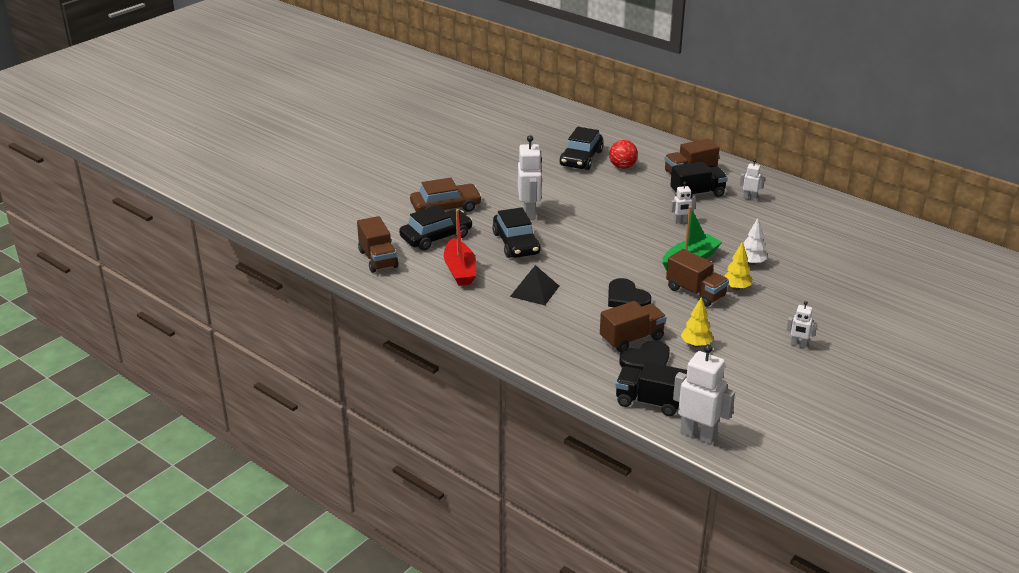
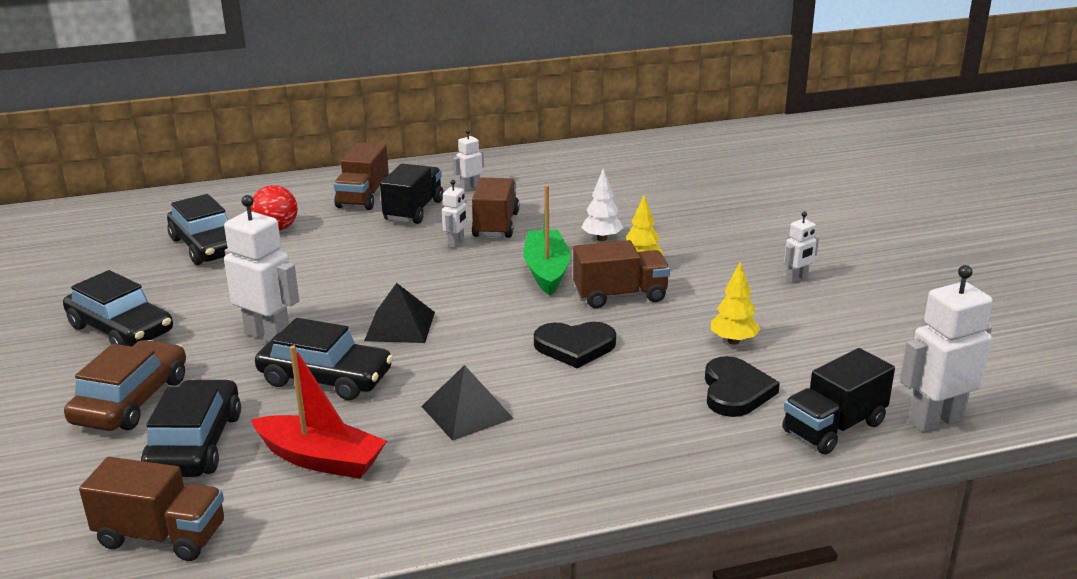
camera: 55 degrees left, 5 degrees down
brown truck [600,301,666,352] -> brown truck moved to [472,178,519,238]
none -> black car [63,270,173,347]
none -> black pyramid [364,283,435,343]

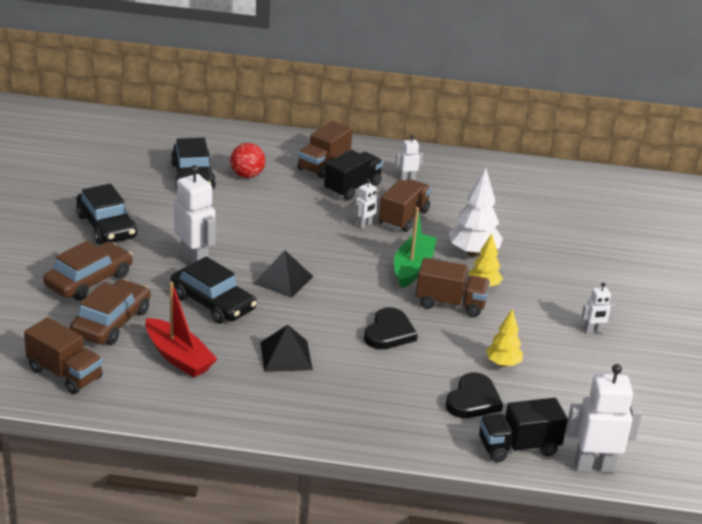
camera: 20 degrees right, 5 degrees up
black car [141,379,241,477] -> brown car [70,279,151,345]
black heart [534,322,616,369] -> black heart turned 90 degrees counterclockwise [364,307,418,349]
white tree [581,169,623,241] -> white tree [449,168,503,257], size x1.62

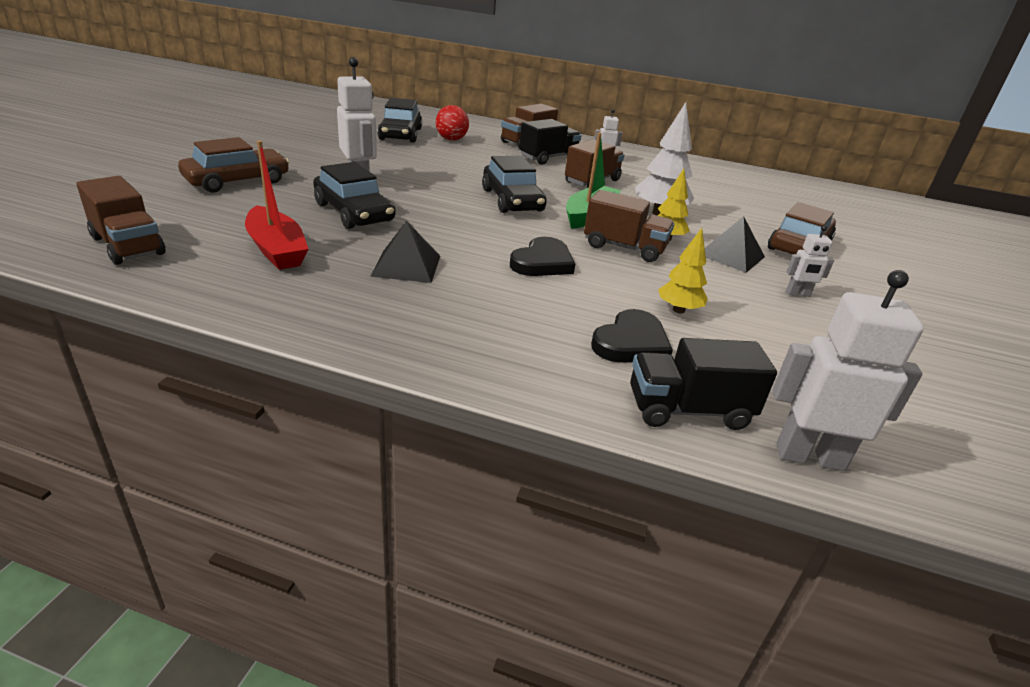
camera: 10 degrees right, 0 degrees up
brown car [70,279,151,345] -> brown car moved to [768,202,836,254]
black car [76,184,137,244] -> black car moved to [482,156,547,213]
black pyramid [253,250,313,298] -> black pyramid moved to [705,216,765,273]
white robot [355,179,379,229] -> none

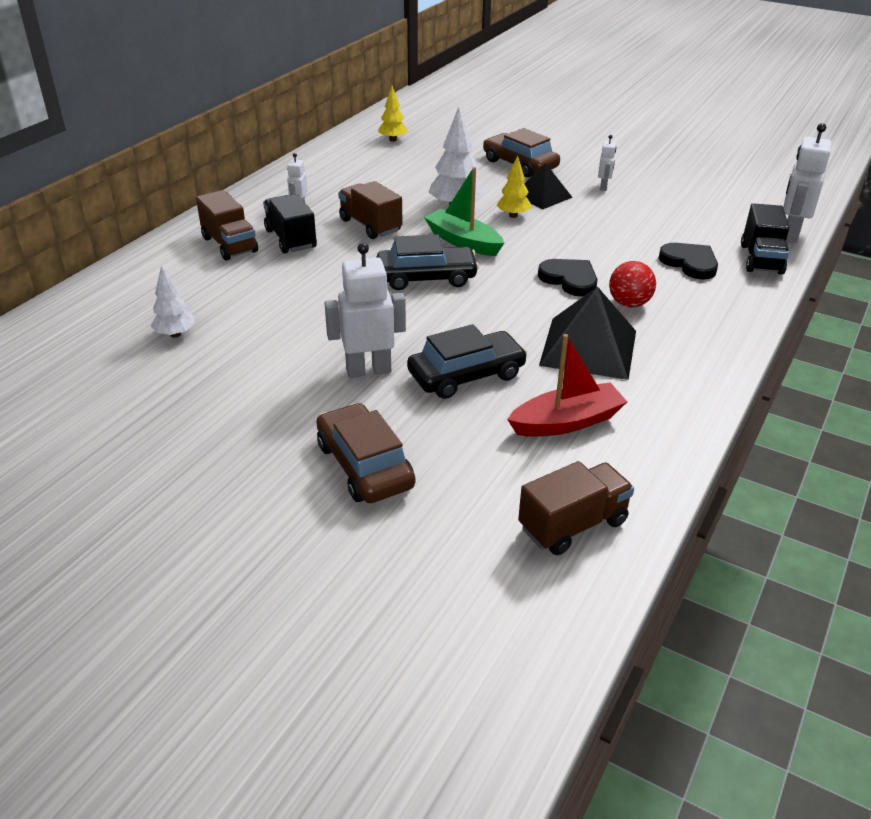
camera: 75 degrees left, 5 degrees up
black pyramid [370,221,440,283] -> black pyramid [539,286,636,380], size x1.58
black car [377,98,422,143] -> white tree [151,266,195,338]
red ball [436,105,469,141] -> red ball moved to [609,261,656,307]
brown truck [584,190,675,262] -> none
yellow tree [658,228,708,313] -> yellow tree moved to [378,86,408,142]

